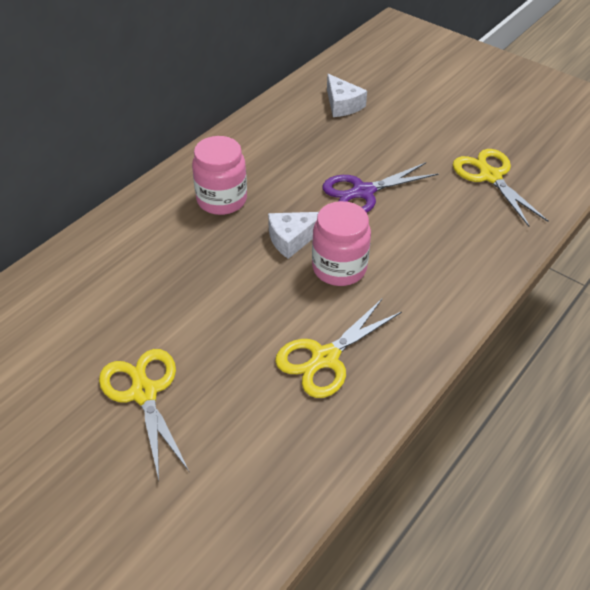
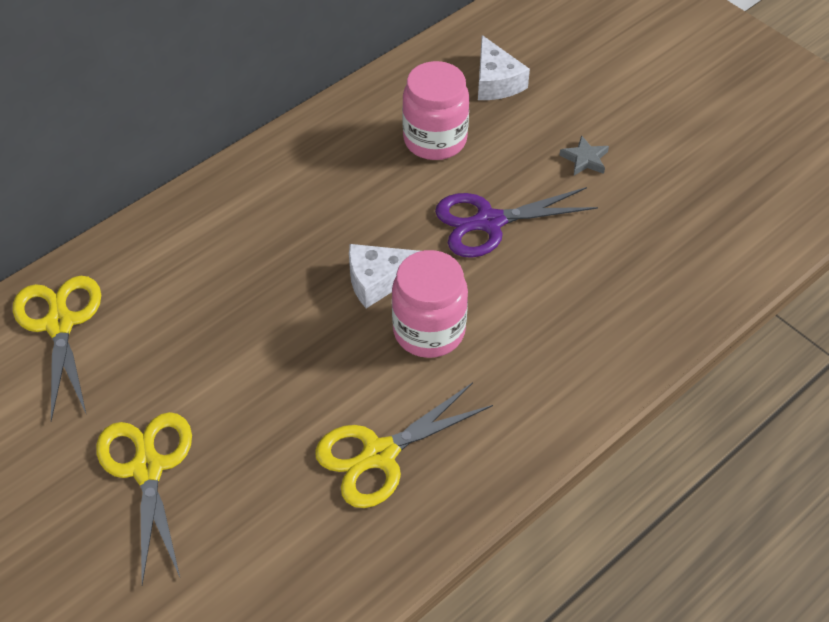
camera: 10 degrees right, 5 degrees up
pink jar [192,136,247,215] -> pink jar moved to [402,61,469,160]
yellow scissors [453,149,548,227] -> yellow scissors moved to [13,276,101,421]
none -> grey star [560,135,609,175]

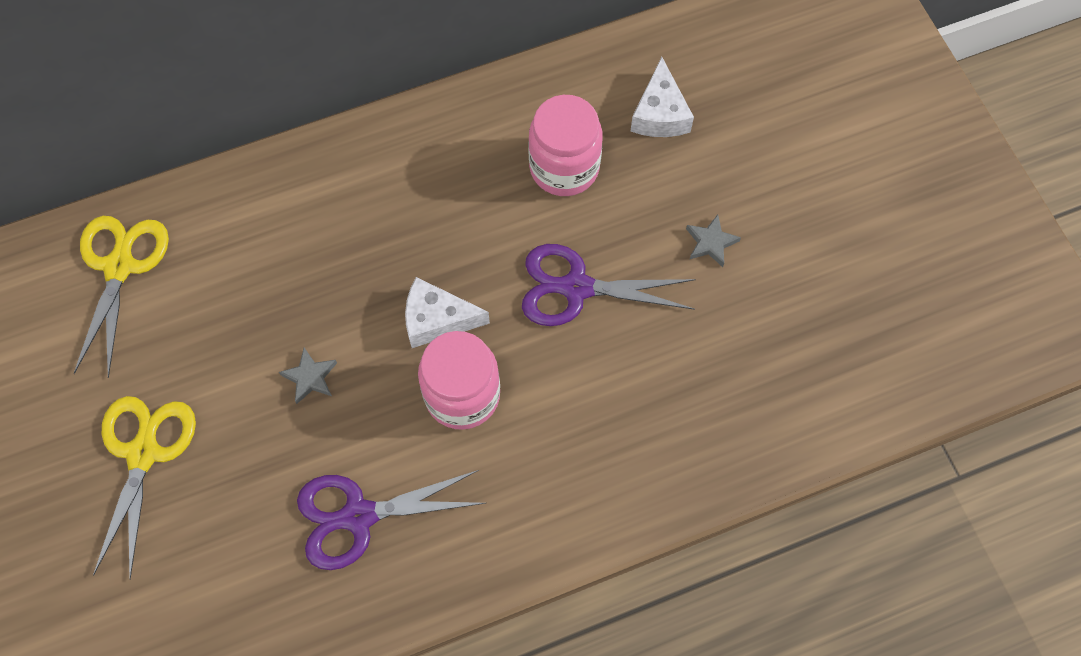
camera: 20 degrees right, 15 degrees up
yellow scissors [315,382,493,508] -> purple scissors [297,470,486,570]
none -> grey star [279,348,337,404]

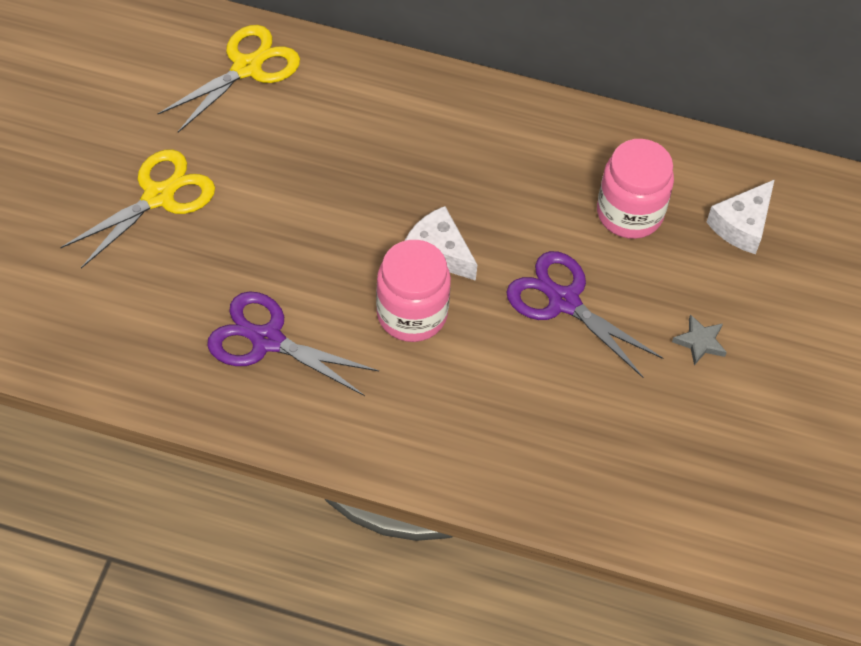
camera: 35 degrees right, 10 degrees down
grey star [279,348,337,404] -> none

